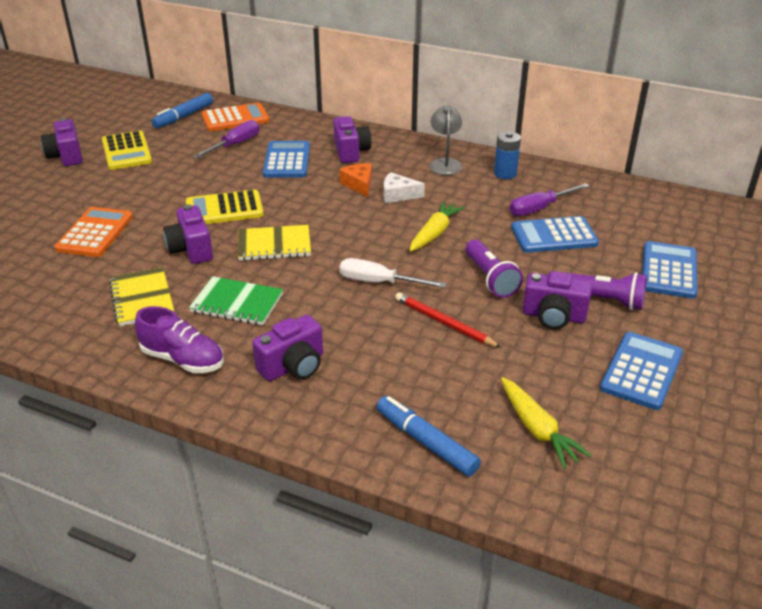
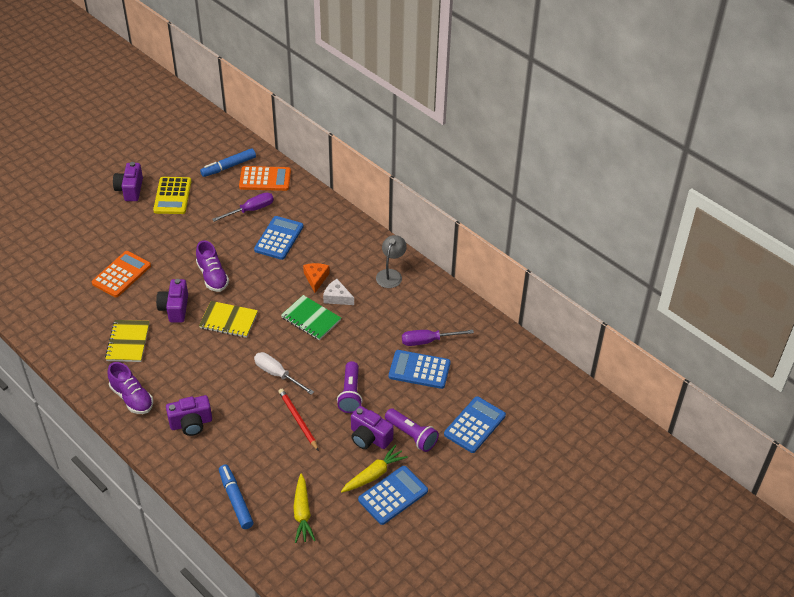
camera: 20 degrees right, 10 degrees up
yellow calculator [186,189,264,224] -> purple shoe [196,240,229,292]
green notebook [189,276,283,325] -> green notebook moved to [281,295,341,340]
purple camera [333,116,371,163] -> none
yellow carrot [409,201,465,252] -> yellow carrot moved to [341,445,408,493]
blue battery [494,131,521,179] -> none

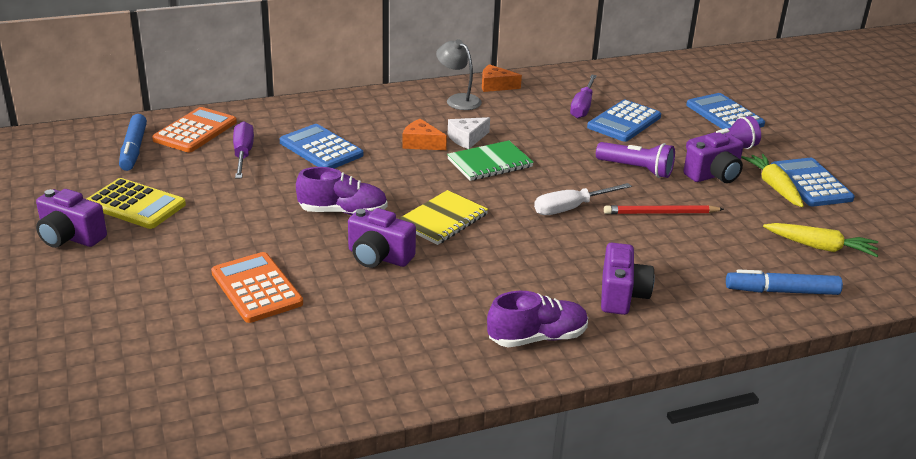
camera: 65 degrees left, 15 degrees down
yellow notebook [105,320,150,362] -> none
none -> orange cheese [482,64,522,92]

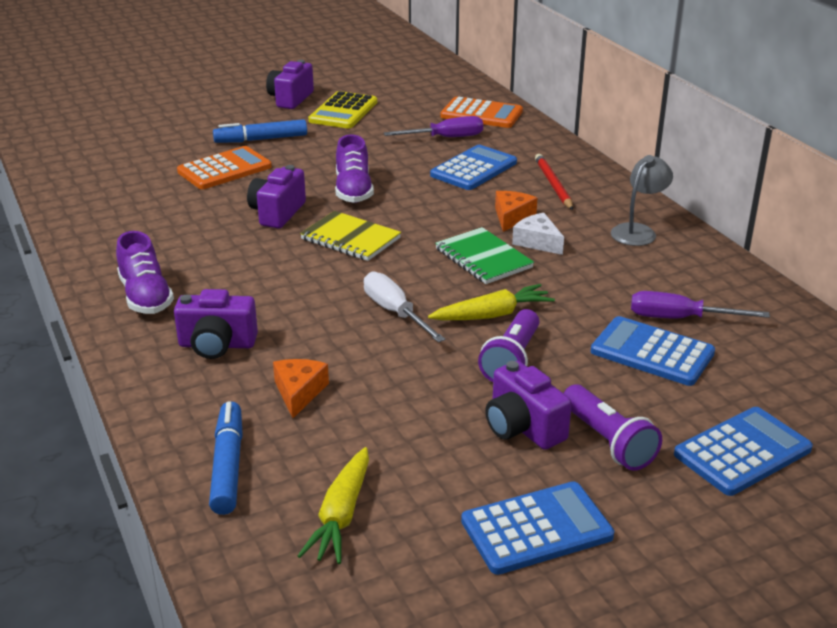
camera: 85 degrees right, 0 degrees up
blue marker [119,114,147,171] -> blue marker moved to [213,119,307,143]
orange cheese [482,64,522,92] -> orange cheese moved to [273,359,329,418]
red pencil [604,205,724,214] -> red pencil moved to [535,154,573,210]
yellow carrot [741,154,804,207] -> yellow carrot moved to [428,284,555,320]

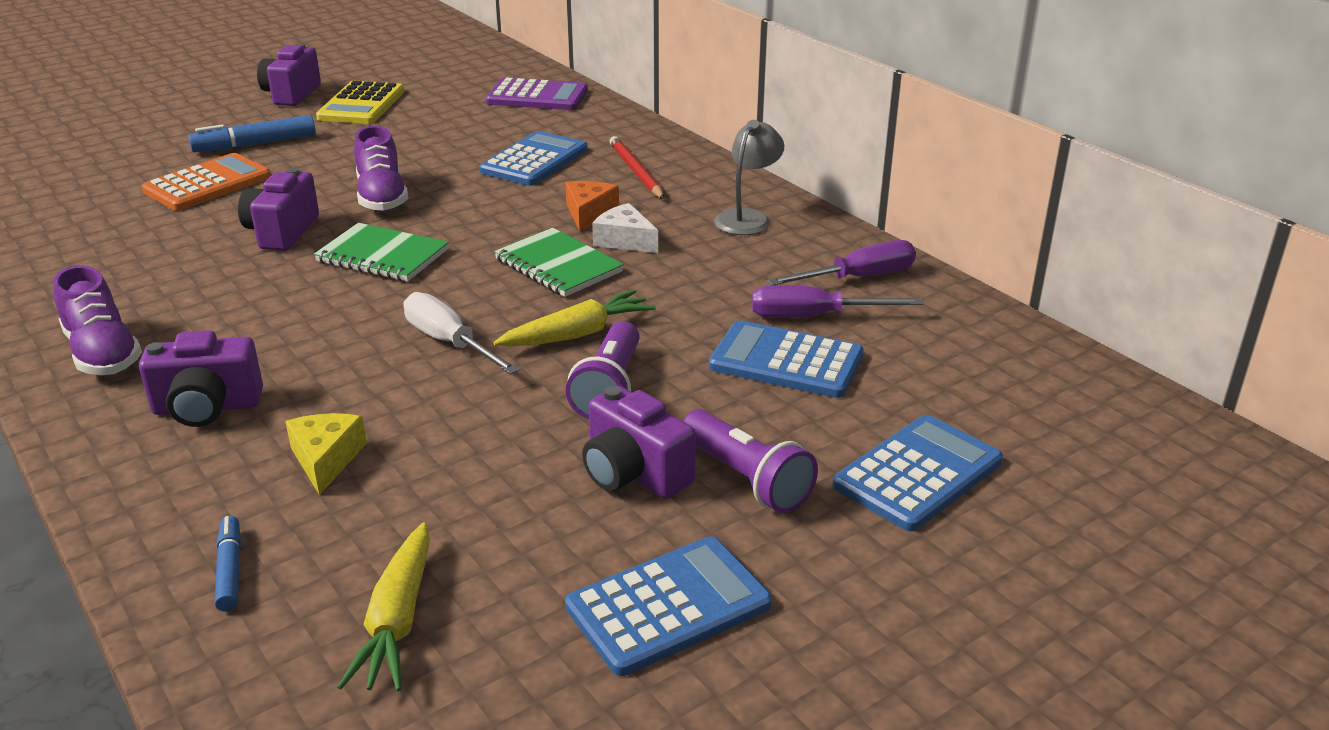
camera: 10 degrees left, 0 degrees up
blue marker [209,401,243,515] -> blue marker [215,516,241,612], size x0.60
orange cheese [273,359,329,418] -> yellow cheese [285,413,367,495]
yellow notebook [300,211,401,261] -> green notebook [314,223,449,281]
purple screwdriver [384,116,483,137] -> purple screwdriver moved to [767,240,916,285]
orange calculator [440,96,523,128] -> purple calculator [486,77,588,110]

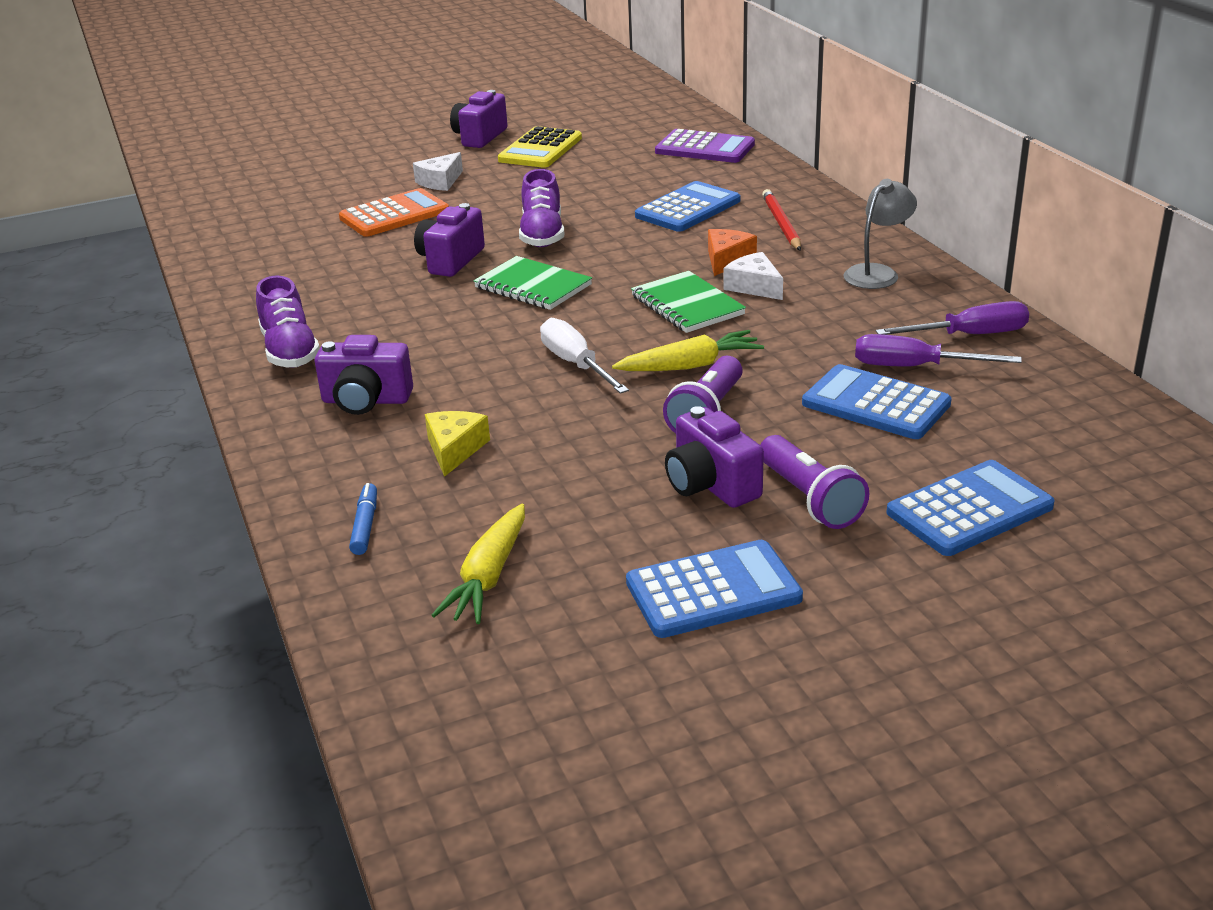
camera: 15 degrees right, 0 degrees up
blue marker [188,115,316,152] -> white cheese [413,152,463,191]

